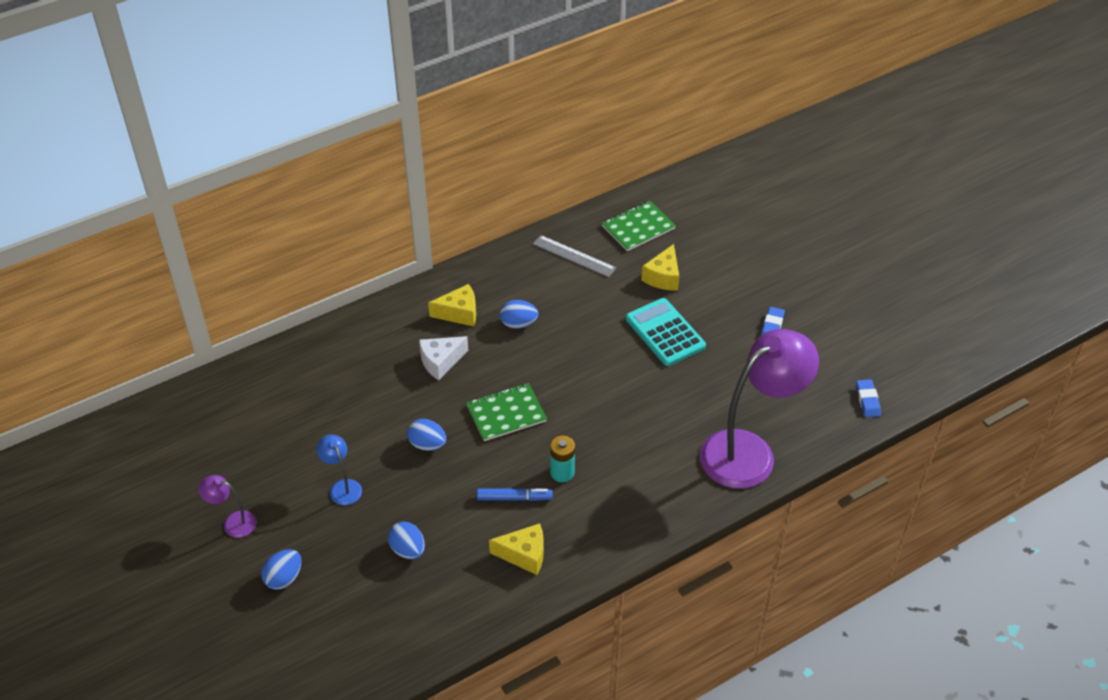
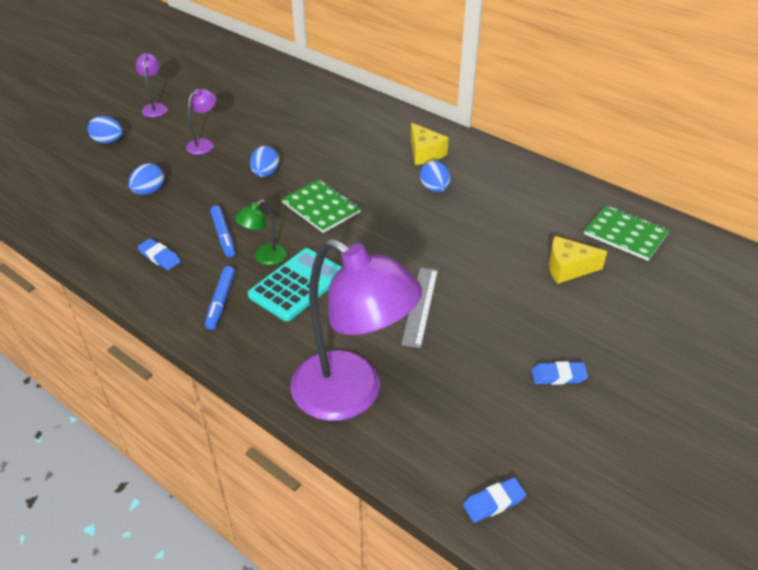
camera: 70 degrees right, 5 degrees down
blue lamp [316,434,362,505] -> purple lamp [186,89,216,155]
white cheese [419,336,468,380] -> none
yellow cheese [489,523,544,575] -> blue eraser [138,238,181,270]
grey ruler [533,235,616,277] -> grey ruler moved to [401,268,438,348]
turquoise battery [550,436,575,482] -> green lamp [235,200,287,265]
turquoise calculator [626,298,706,366] -> turquoise calculator moved to [248,248,342,321]
none -> blue marker [205,266,235,330]

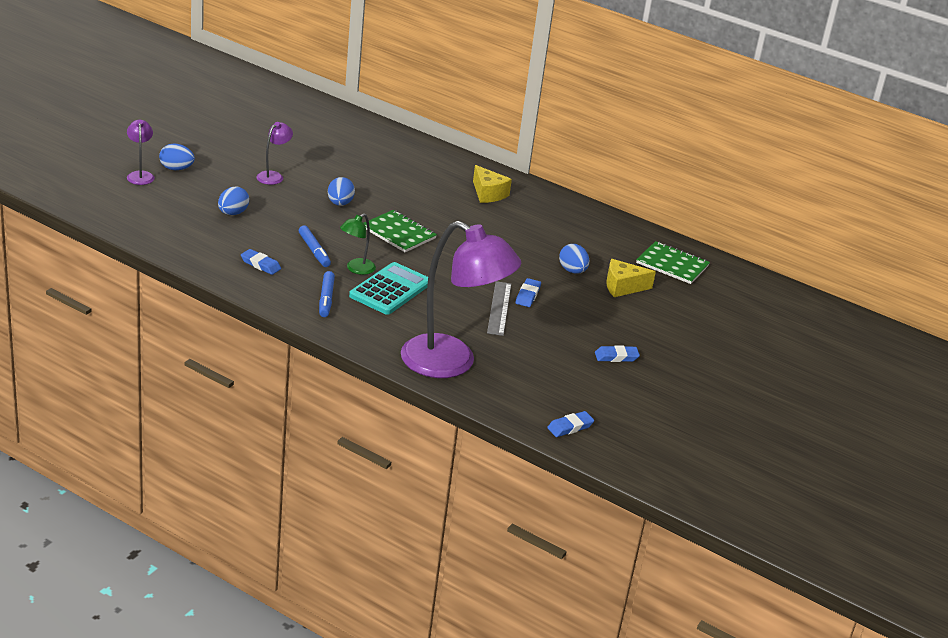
camera: 10 degrees left, 10 degrees down
purple lamp [135,53,168,117] -> purple lamp moved to [127,120,155,185]
blue egg [420,161,450,192] -> blue egg moved to [559,244,590,274]
none -> blue eraser [515,278,541,307]

